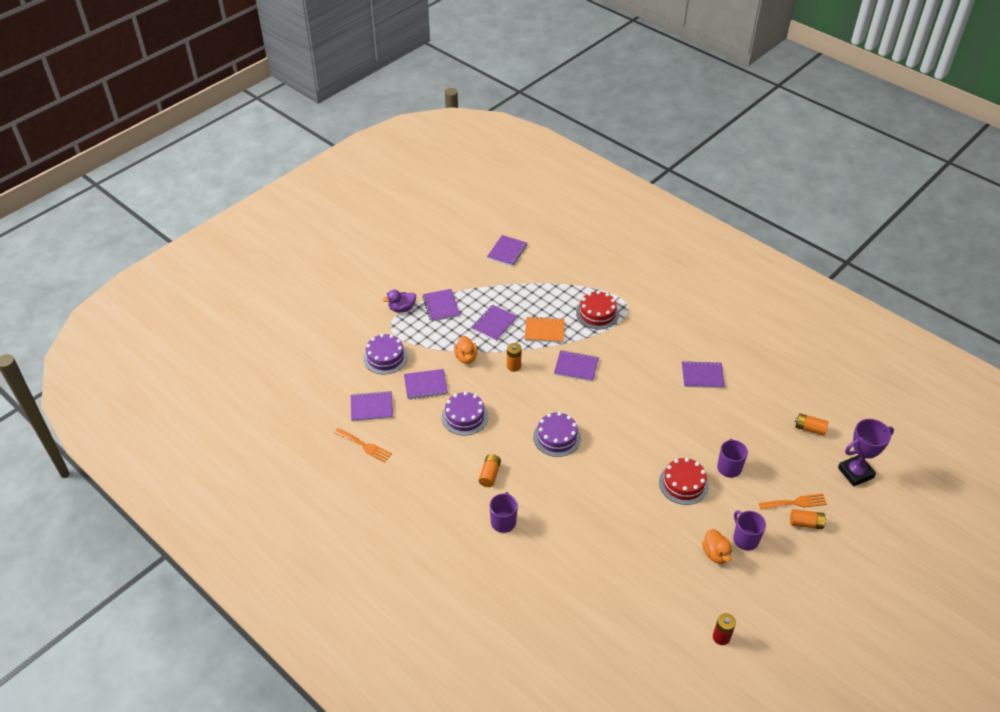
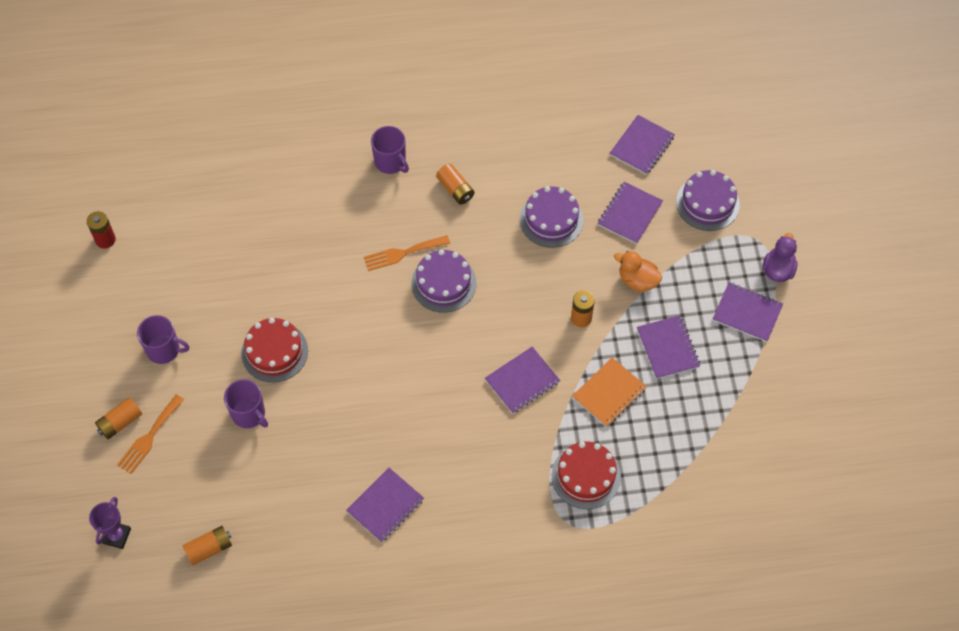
camera: 130 degrees right, 15 degrees up
orange fork [334,428,392,462] -> orange fork moved to [364,235,450,271]
purple notebook [487,235,527,266] -> none
orange duck [702,529,732,564] -> none
purple trophy [838,419,894,487] -> purple trophy [89,497,131,549], size x0.61

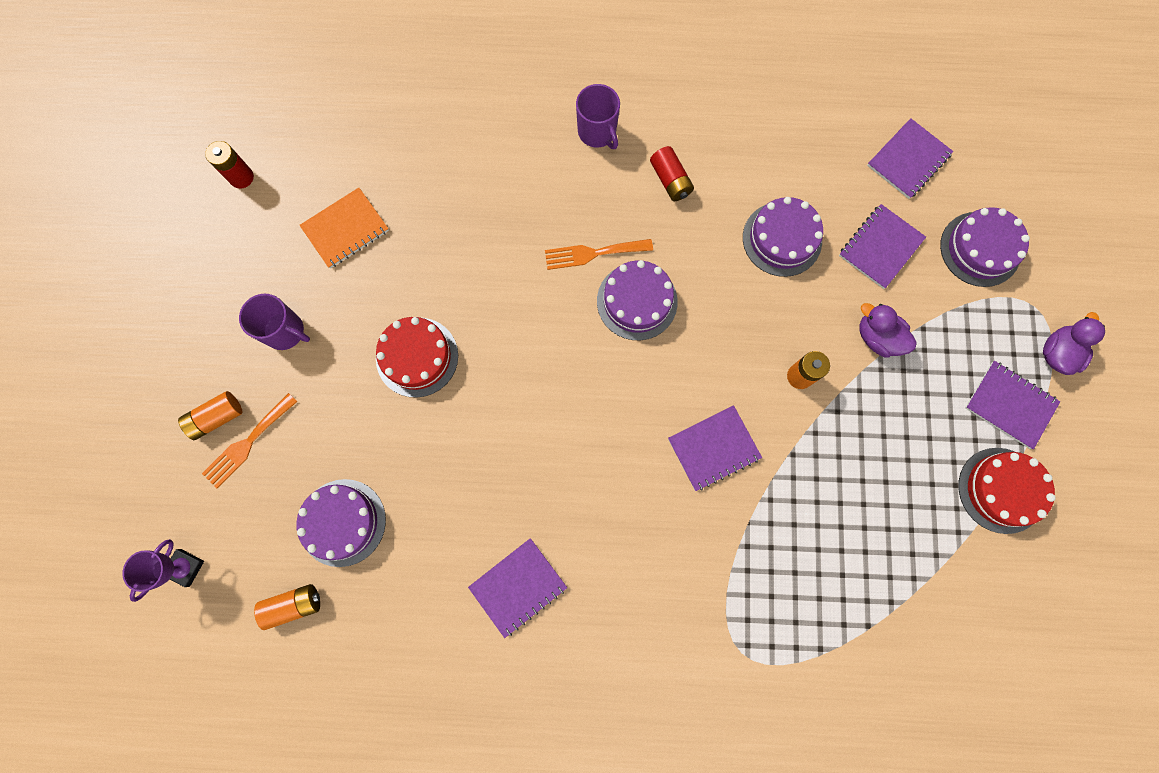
camera: 10 degrees right, 15 degrees up
purple mug [224,379,268,428] -> none
orange battery [436,164,474,205] -> red battery [650,146,694,201]
red cake [552,441,621,509] -> red cake moved to [958,448,1056,534]
orange notebook [572,357,647,427] -> orange notebook moved to [299,188,389,268]
orange duck [614,251,662,292] -> purple duck [859,303,917,357]
purple notebook [637,315,700,379] -> none
none -> purple cake [296,479,386,567]

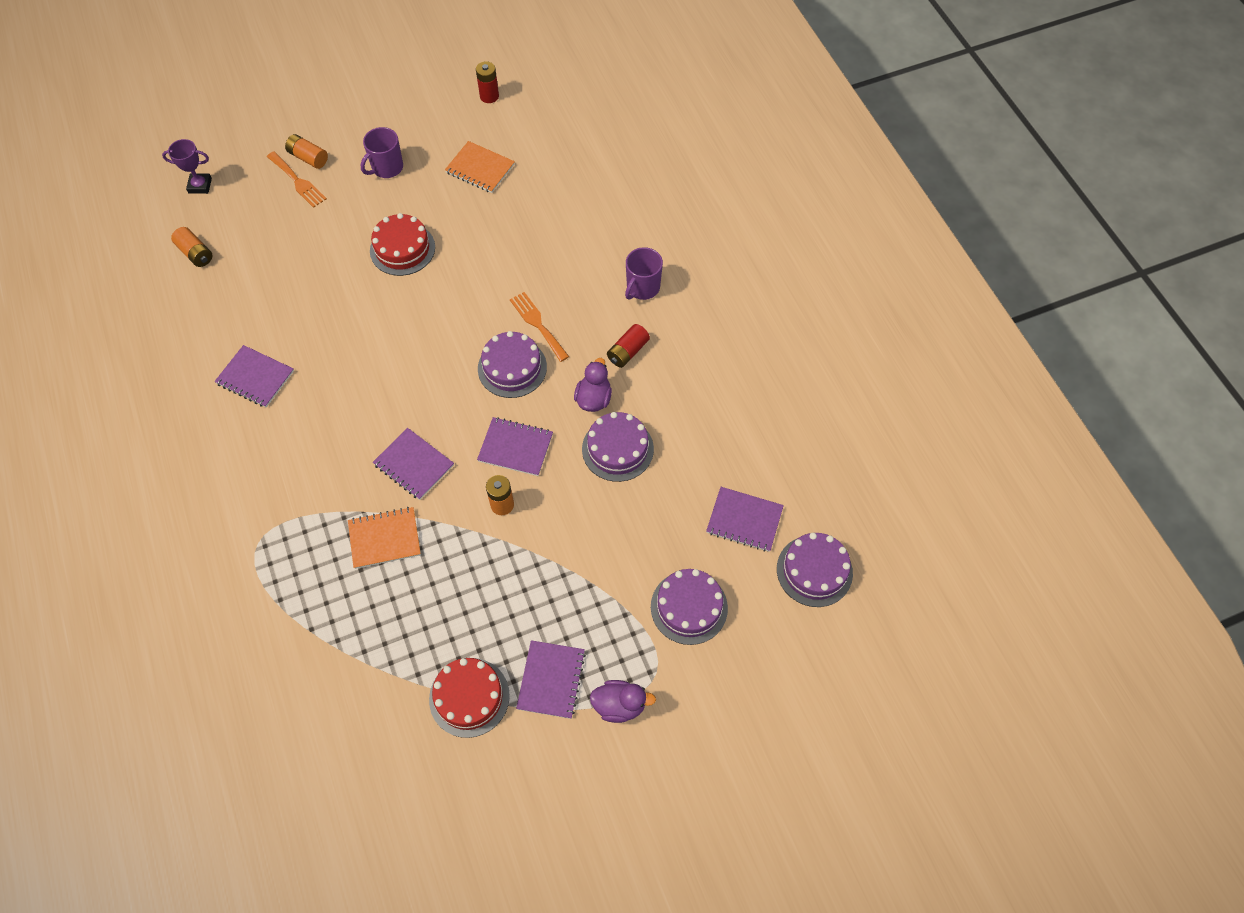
camera: 65 degrees right, 15 degrees down
orange fork [202,393,297,488] -> orange fork turned 150 degrees counterclockwise [267,151,327,208]
purple mug [239,294,310,350] -> purple mug turned 45 degrees clockwise [360,127,403,178]
purple cake [296,479,386,567] -> purple cake moved to [777,533,853,607]
purple notebook [839,204,926,289] -> purple notebook moved to [477,417,553,476]
purple duck [859,303,917,357] -> purple duck moved to [574,358,612,412]
none -> orange notebook [348,507,421,569]

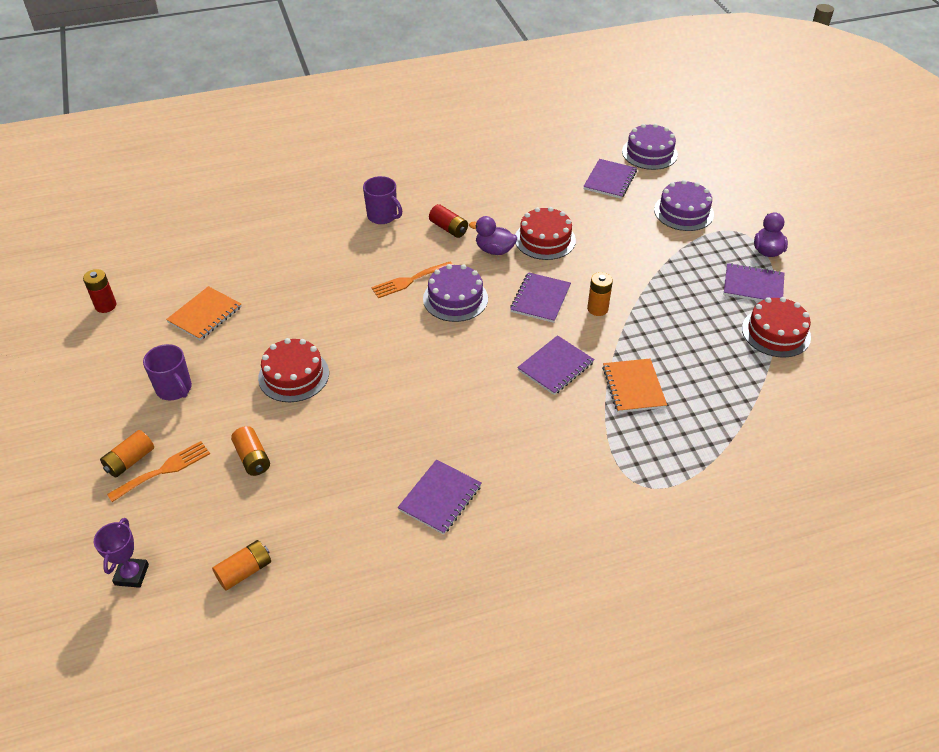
camera: 85 degrees left, 15 degrees down
purple cake [582,412,654,482] -> red cake [515,207,576,260]
none -> orange battery [231,426,270,476]

